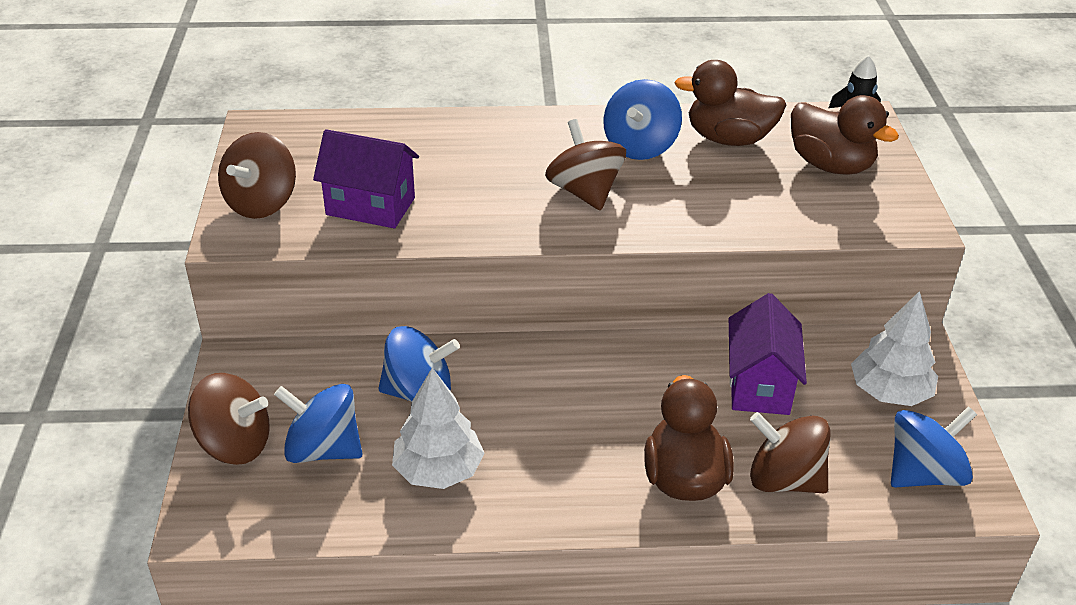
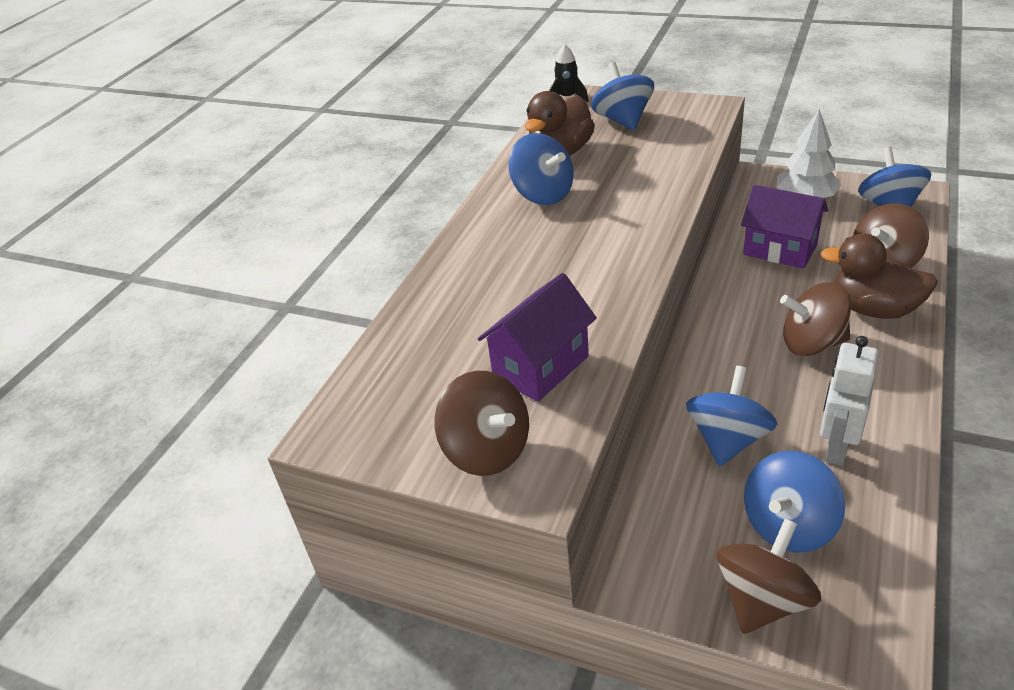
camera: 60 degrees left, 0 degrees up
white tree [392,368,484,489] -> white robot [820,336,879,466]
brown spinning top [545,119,626,211] -> brown spinning top moved to [780,282,851,356]
brown duck [791,95,899,175] -> blue spinning top [591,62,654,131]

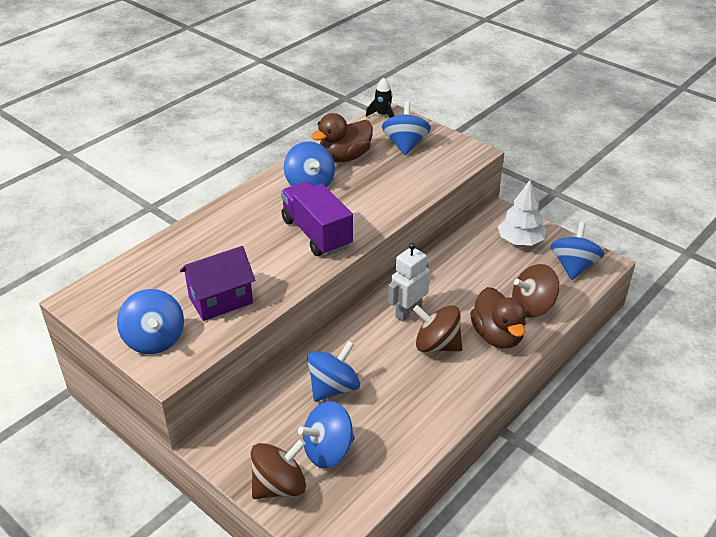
camera: 15 degrees right, 0 degrees up
brown spinning top [434,371,529,476] -> blue spinning top [117,289,184,354]
purple house [741,185,828,269] -> none
white robot [820,336,879,466] -> white robot moved to [388,243,430,322]
brown duck [821,233,938,319] -> brown duck turned 150 degrees counterclockwise [470,287,526,349]
none -> purple truck [281,181,353,256]

